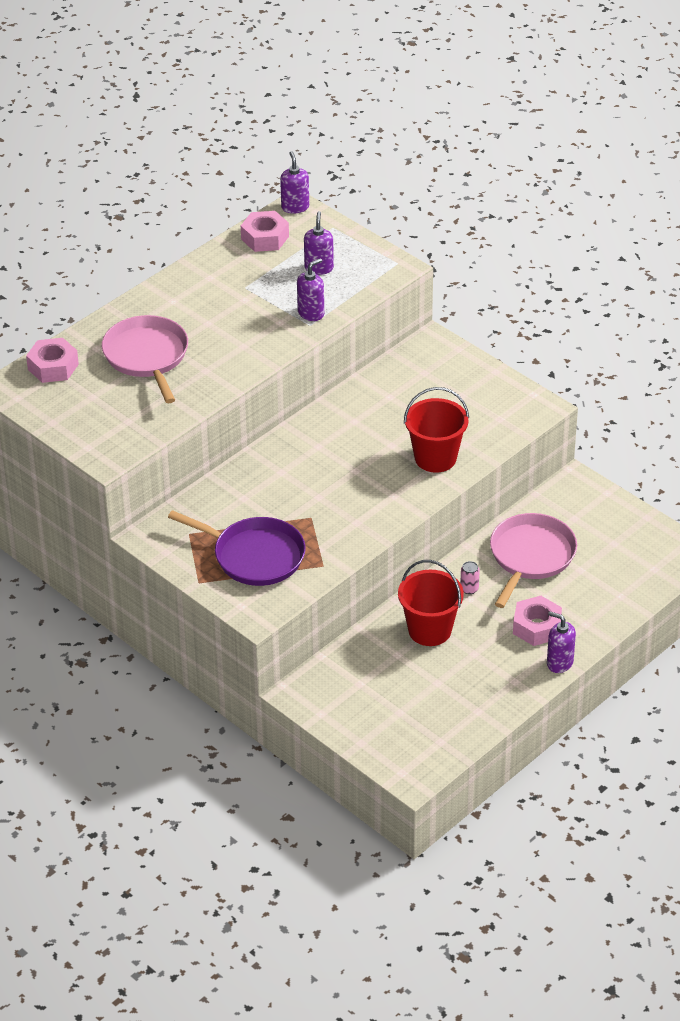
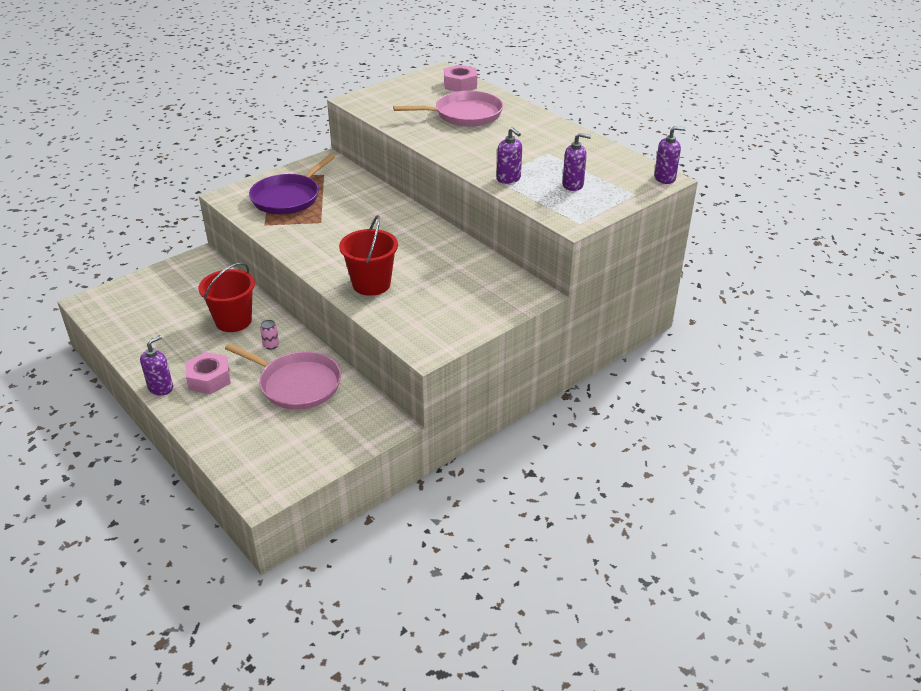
camera: 95 degrees right, 5 degrees down
pink nut [241,211,289,252] -> none

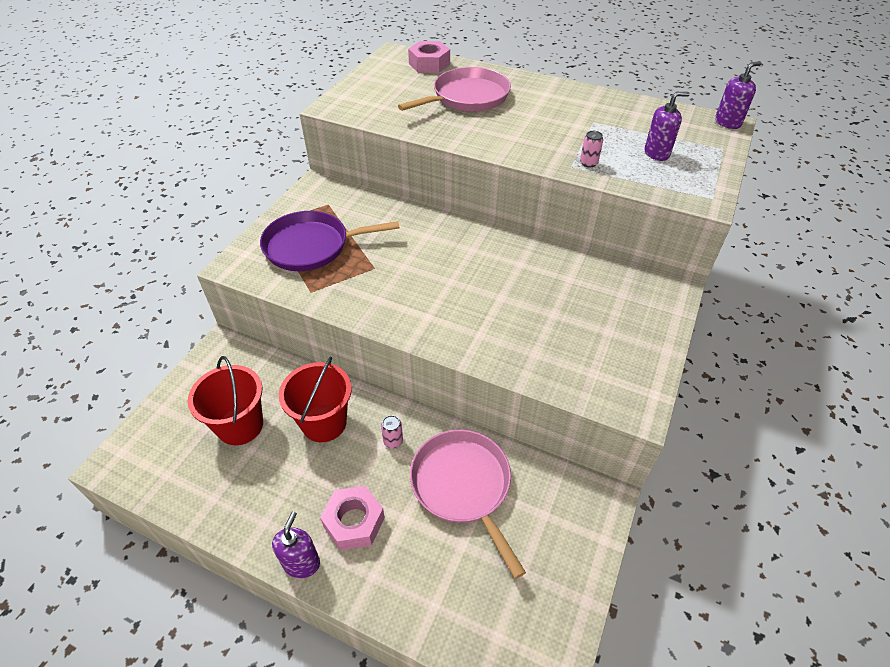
camera: 25 degrees left, 10 degrees up
pink pan [225,343,341,410] -> pink pan turned 120 degrees counterclockwise [410,430,526,579]
purple pan [249,154,335,214] -> purple pan turned 75 degrees clockwise [260,211,400,271]
red bucket [339,215,398,296] -> red bucket moved to [188,356,263,445]
purple soap dispenser [497,127,522,184] -> pink can [580,131,603,168]

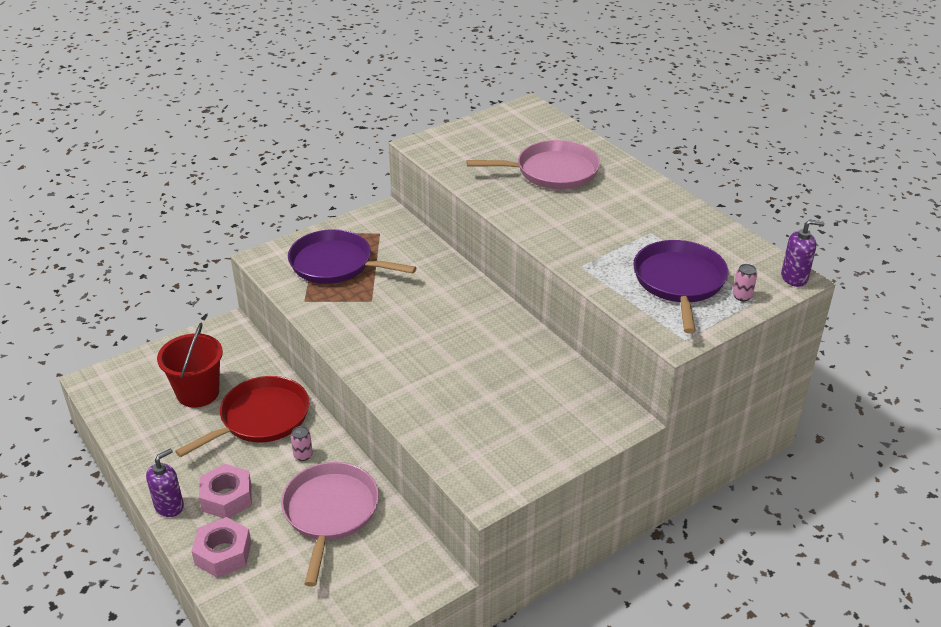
camera: 30 degrees right, 10 degrees down
red bucket [279,357,352,442] -> red pan [175,376,309,457]
pink nut [408,41,450,73] -> pink nut moved to [191,517,251,578]
pink can [580,131,603,168] -> pink can moved to [733,264,757,301]
purple soap dispenser [644,92,690,161] -> purple pan [633,240,728,333]

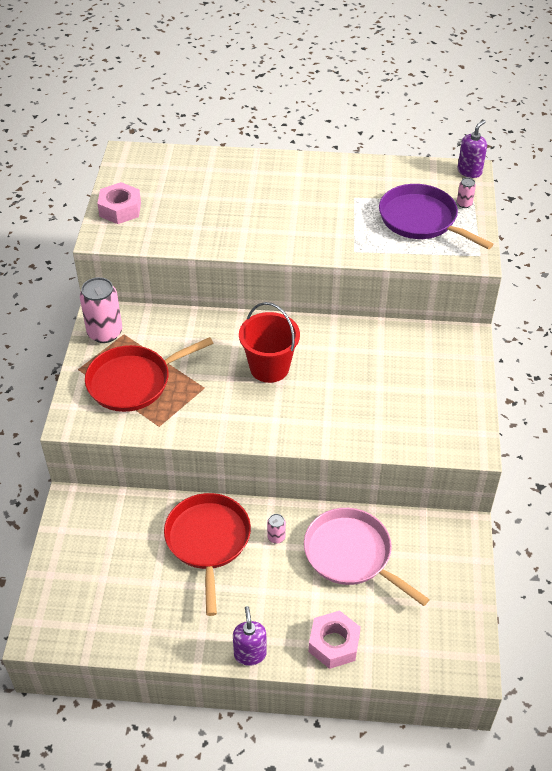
camera: 50 degrees left, 10 degrees up
red bucket [157,323,223,408] -> red bucket moved to [239,302,300,383]
pink nut [199,464,252,518] -> pink nut moved to [97,182,141,224]
purple pan [288,229,417,284] -> red pan [85,337,214,412]
pink pan [466,140,600,189] -> none
none -> pink can [80,277,122,343]

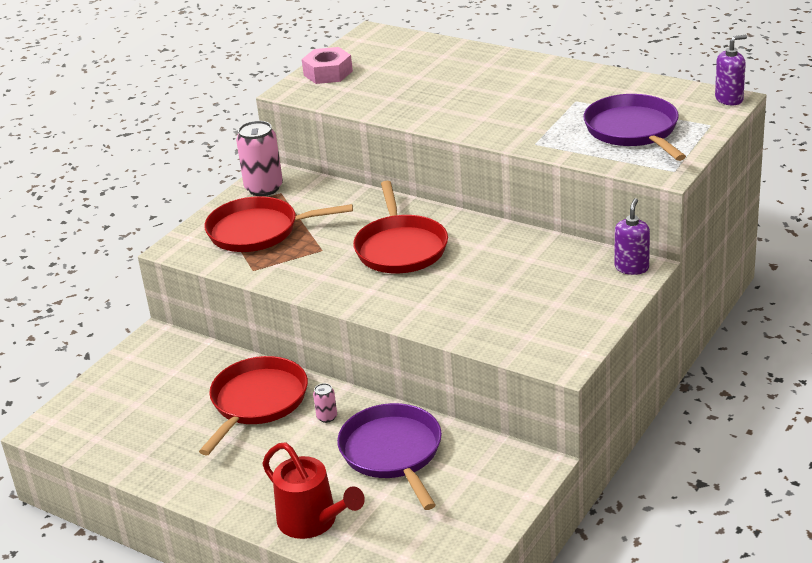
camera: 30 degrees right, 15 degrees down
purple soap dispenser [233,606,267,666] -> purple soap dispenser moved to [615,198,650,275]
red bucket [239,302,300,383] -> red pan [353,181,448,273]
pink pan [304,508,430,606] -> purple pan [337,403,442,510]
pink nut [309,610,361,669] -> red watering can [262,442,365,539]
pink can [457,178,476,208] -> none

